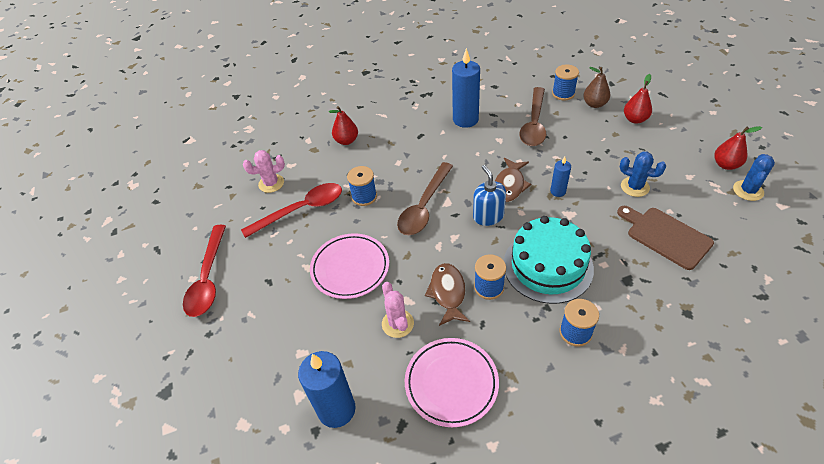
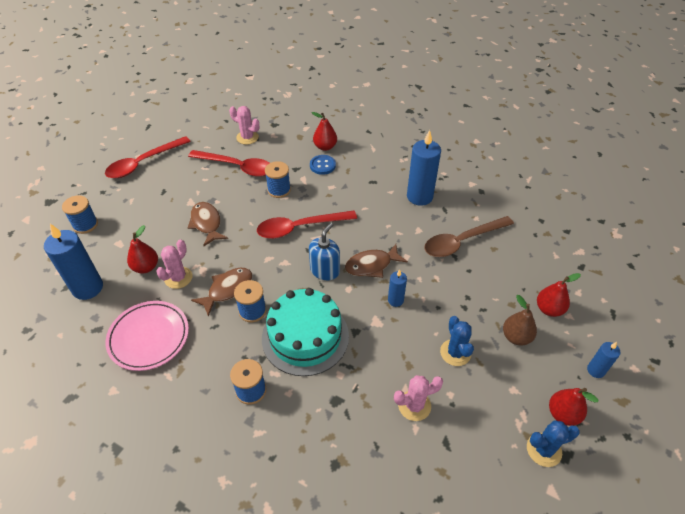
camera: 45 degrees right, 0 degrees up
pink plate [310,233,389,299] -> brown fish [188,202,228,246]
brown spoon [397,162,453,235] -> red spoon [257,211,357,239]
blue spool [552,64,579,101] -> blue spool moved to [62,195,98,234]
brown pear [583,67,610,108] -> brown pear moved to [503,295,537,345]
brown cutting board [617,206,714,270] -> pink cactus [394,375,443,421]
none -> red pear [127,225,158,273]
none -> blue button [310,155,336,175]
none -> blue candle [587,342,621,378]

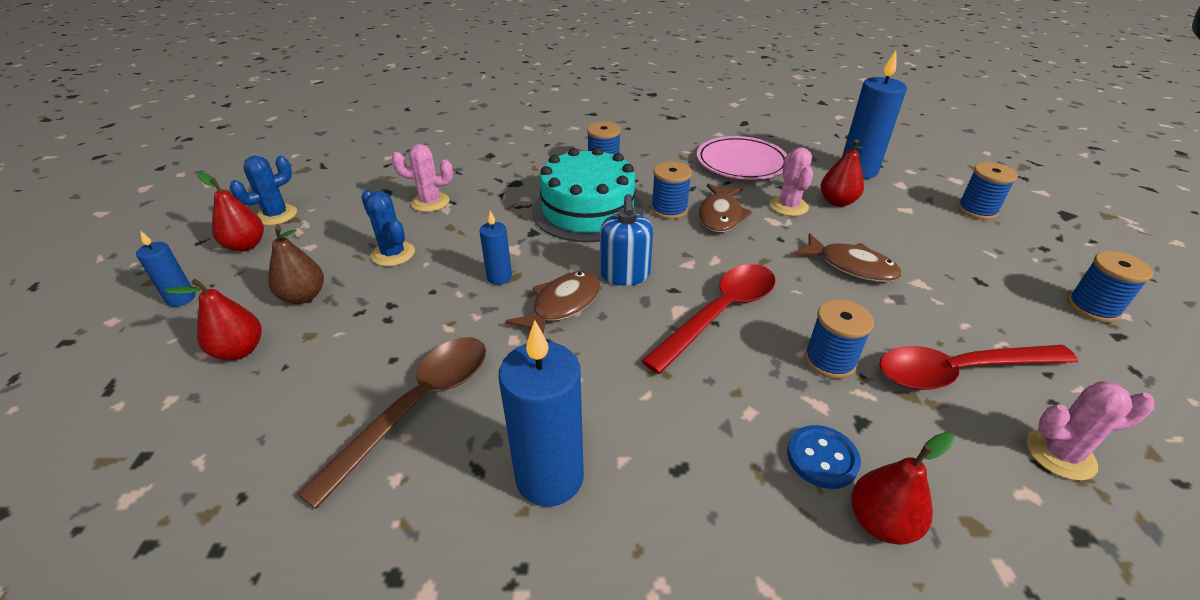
camera: 150 degrees right, 10 degrees down
red spoon [105,136,191,178] -> blue spool [1067,251,1153,323]
pink cactus [394,375,443,421] -> pink cactus turned 45 degrees clockwise [392,144,453,212]

